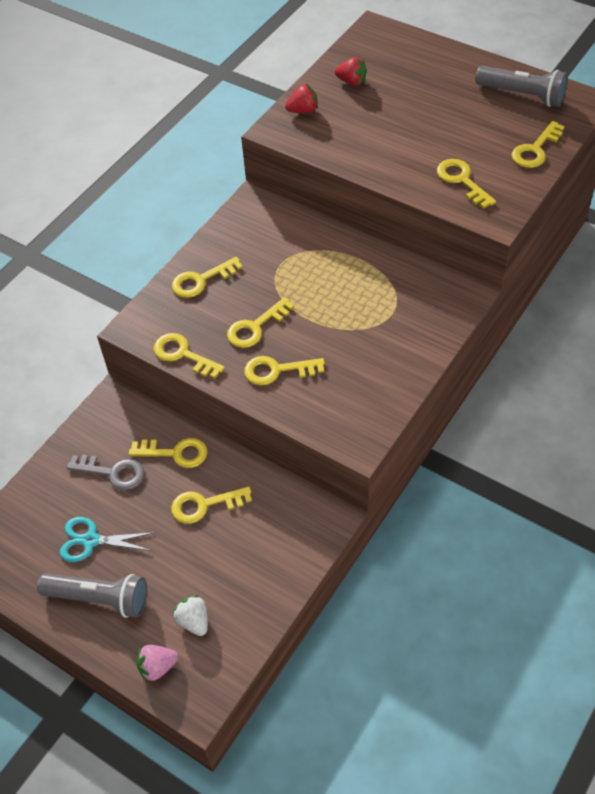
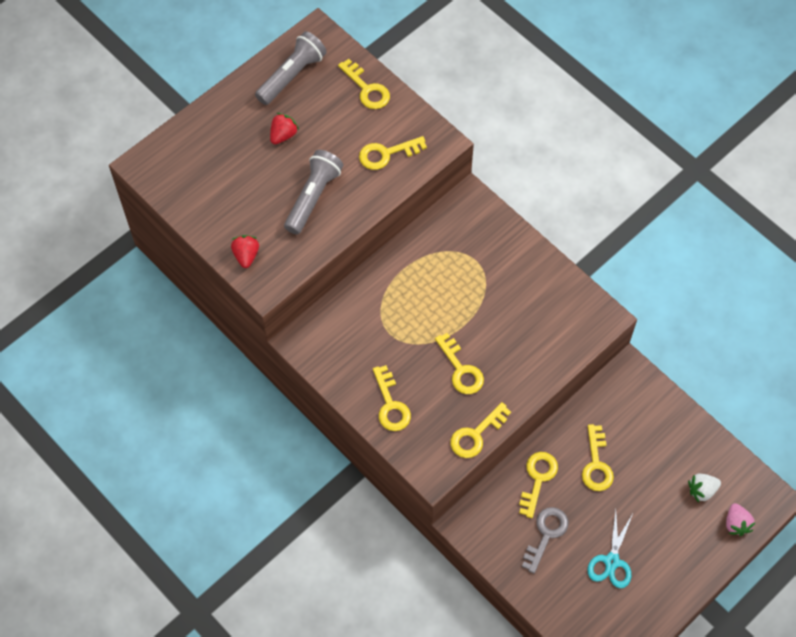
camera: 80 degrees left, 10 degrees up
grey flashlight [37,573,147,618] -> grey flashlight moved to [284,150,343,235]
yellow key [244,356,325,385] -> none
red strawberry [335,57,367,86] -> red strawberry moved to [270,113,299,144]

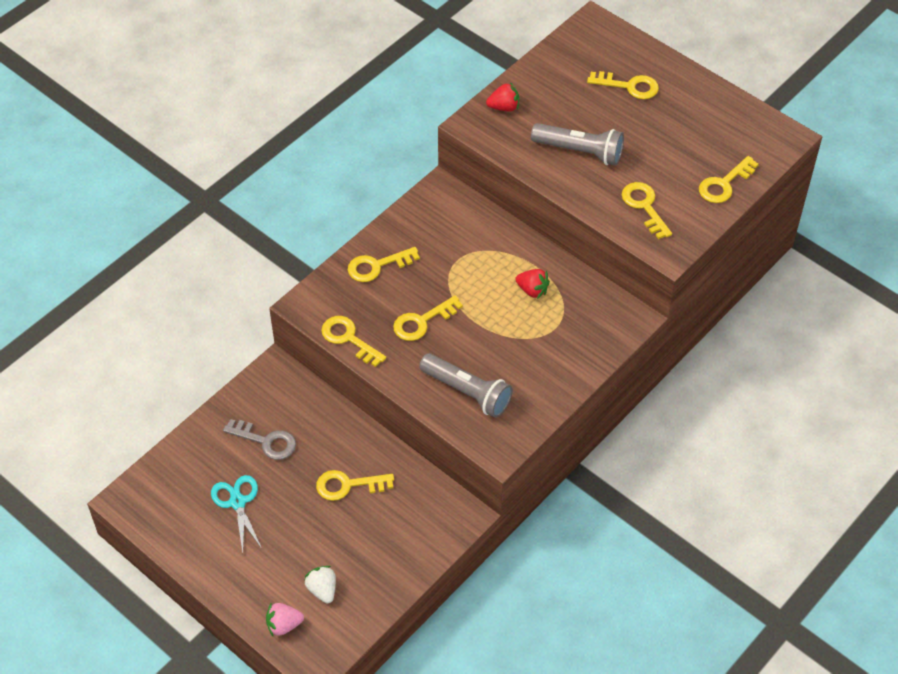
camera: 85 degrees right, 10 degrees down
grey flashlight [255,31,327,105] -> grey flashlight moved to [419,353,513,418]
red strawberry [270,113,299,144] -> red strawberry moved to [515,269,550,299]
yellow key [519,452,558,518] -> yellow key moved to [587,71,659,99]
turquoise scissors [587,510,633,588] -> turquoise scissors turned 60 degrees clockwise [211,475,262,552]

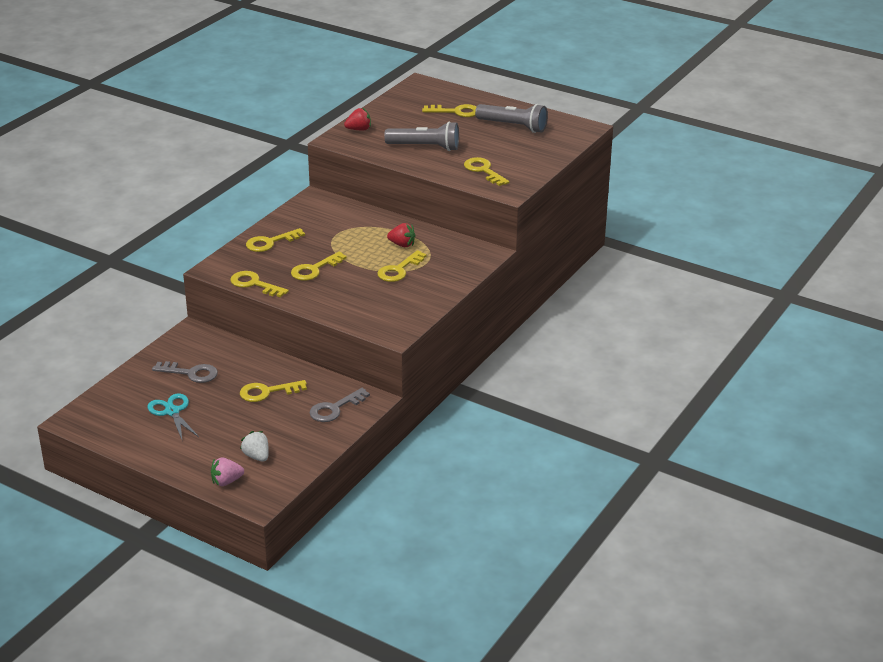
camera: 10 degrees left, 20 degrees down
grey flashlight [419,353,513,418] -> grey flashlight moved to [475,104,548,133]
yellow key [699,156,759,203] -> yellow key moved to [377,250,427,282]
none -> grey key [310,388,370,422]

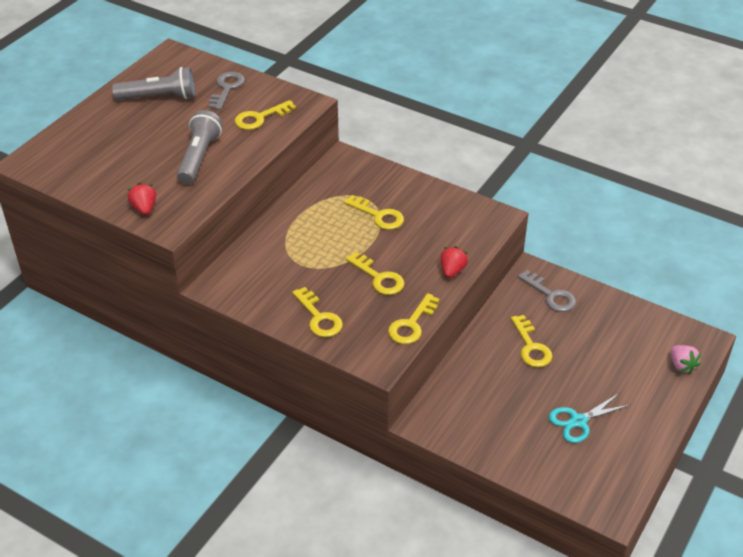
camera: 90 degrees left, 10 degrees up
grey key [152,361,218,383] -> grey key moved to [209,72,245,110]
white strawberry [240,431,269,462] -> none
red strawberry [387,223,416,247] -> red strawberry moved to [441,246,468,278]
yellow key [422,104,477,117] -> none
grey flashlight [475,104,548,133] -> grey flashlight turned 60 degrees clockwise [112,67,195,100]

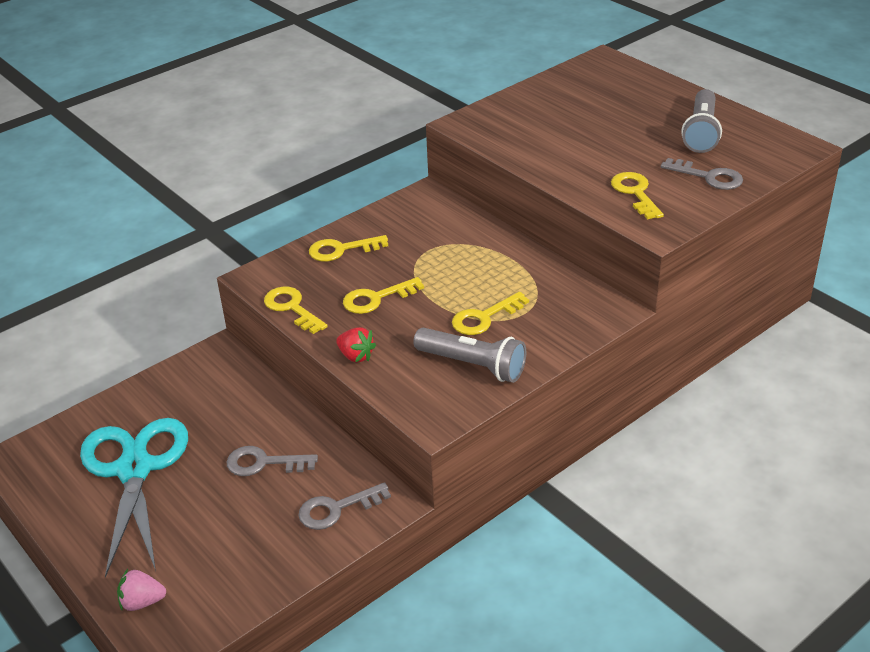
camera: 110 degrees right, 5 degrees down
red strawberry [127,183,156,215] -> none
grey flashlight [177,110,223,184] -> grey flashlight moved to [413,328,526,383]
yellow key [511,315,552,367] -> grey key [227,446,318,476]
turquoise scissors [549,393,630,443] -> turquoise scissors [80,418,188,578], size x1.97

